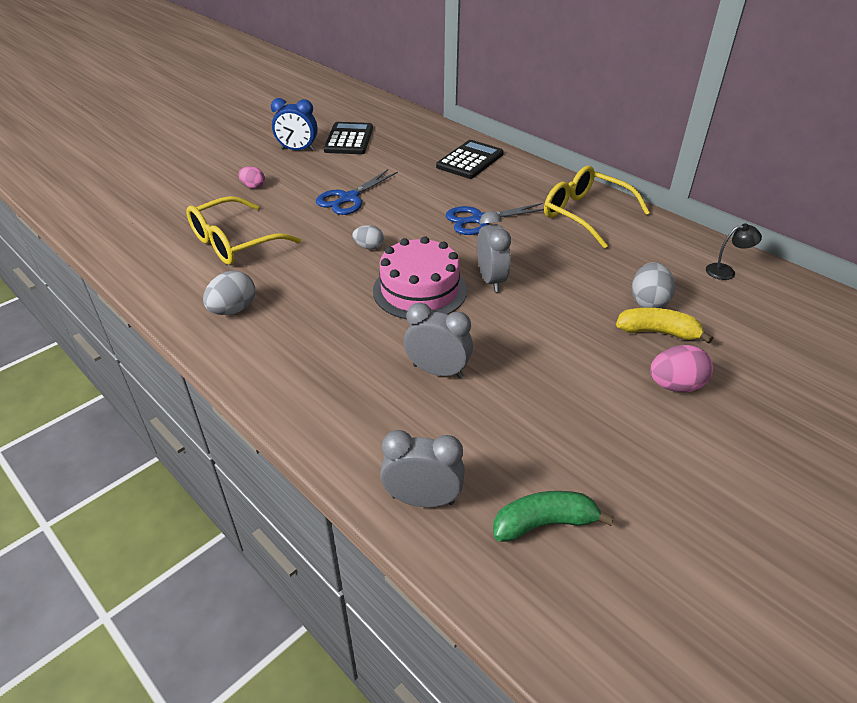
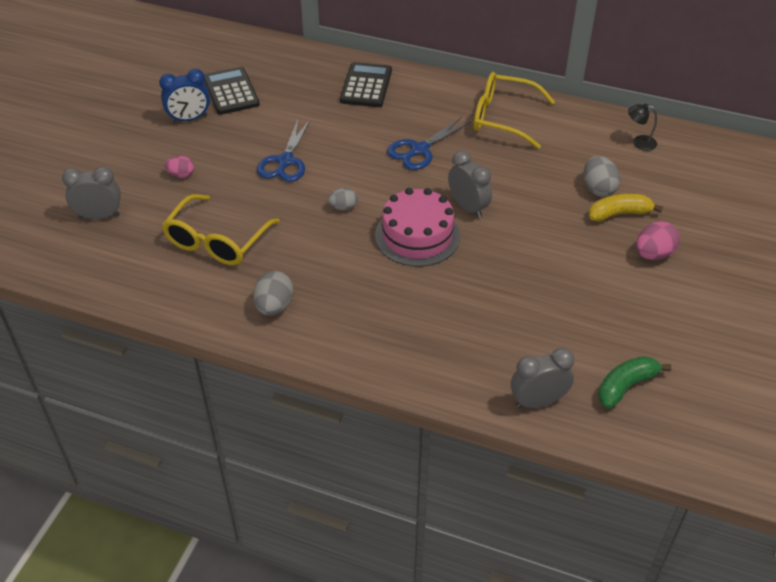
camera: 25 degrees left, 5 degrees up
grey clock [404,303,473,378] -> grey clock moved to [62,166,121,219]
black lamp [706,223,762,280] -> black lamp turned 135 degrees counterclockwise [628,104,657,151]

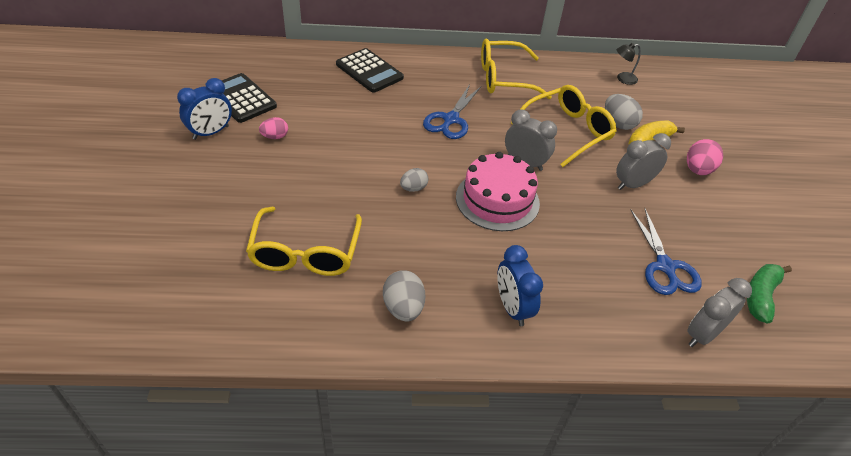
camera: 25 degrees left, 0 degrees up
grey clock [62,166,121,219] -> grey clock moved to [616,133,671,190]
pink egg [164,156,194,178] -> pink egg moved to [259,117,288,139]
blue scissors [257,119,311,182] -> blue scissors moved to [631,209,702,295]
black calculator [340,62,392,107] -> black calculator turned 150 degrees clockwise [336,48,404,93]
none -> blue clock [497,245,543,326]
none -> yellow glasses [511,85,617,167]

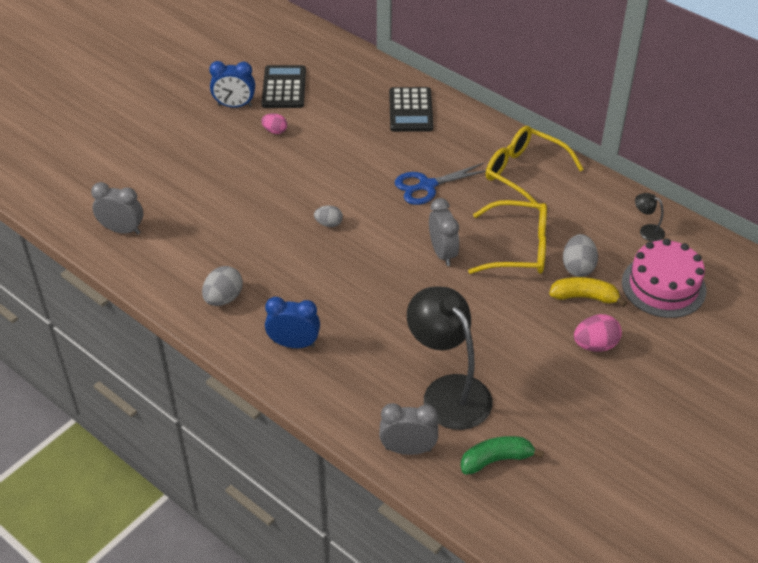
camera: 45 degrees right, 0 degrees up
yellow glasses [246,207,362,276] -> none
pink cake [456,152,540,231] -> pink cake moved to [622,239,706,318]
blue clock [497,245,543,326] -> blue clock turned 75 degrees clockwise [265,297,320,348]
grey clock [616,133,671,190] -> grey clock moved to [91,182,143,234]
blue scissors [631,209,702,295] -> black lamp [407,286,492,430]

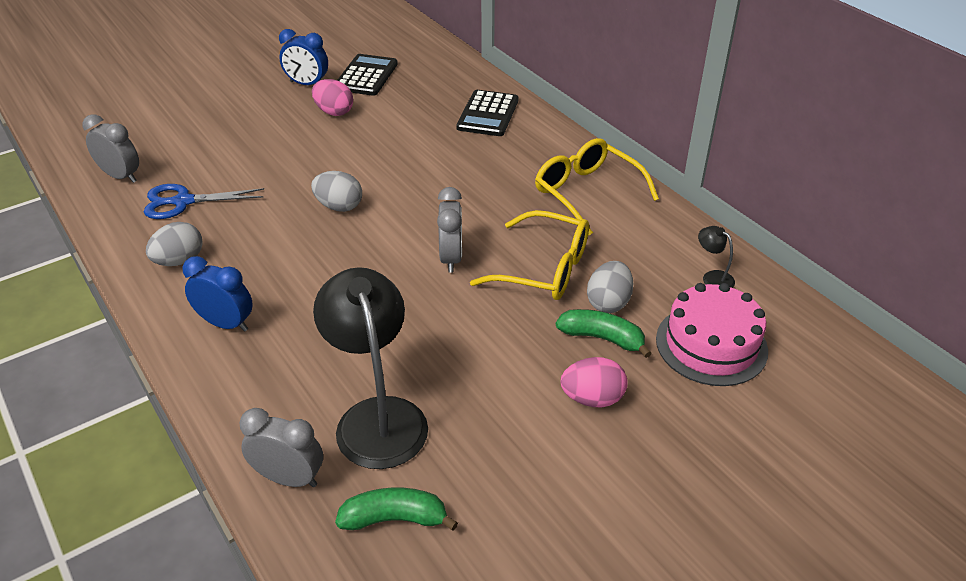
camera: 15 degrees right, 5 degrees down
pink egg [261,113,287,134] -> pink egg [312,79,353,116], size x1.55
grey egg [314,205,343,227] -> grey egg [311,171,362,212], size x1.55
blue scissors [395,163,486,205] -> blue scissors moved to [144,184,264,219]
yellow banana [549,277,627,307] -> green banana [556,309,652,358]

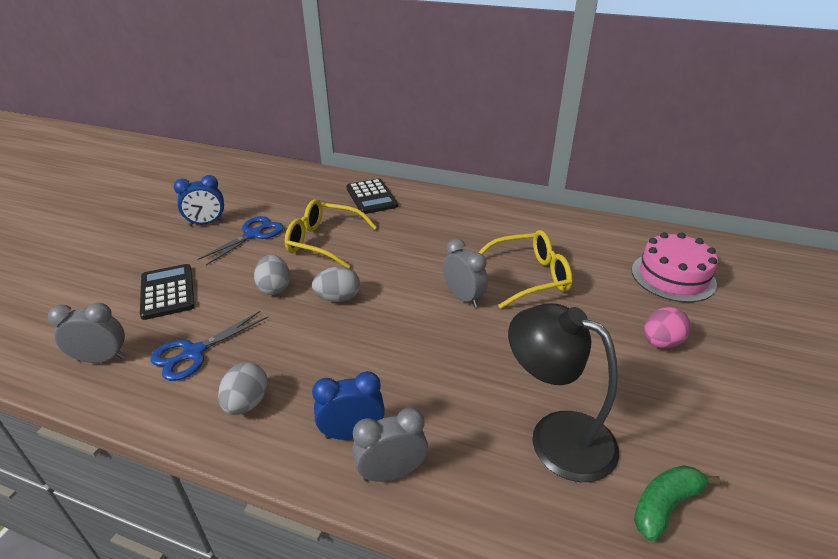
camera: 35 degrees left, 5 degrees down
grey clock [240,408,323,487] -> grey clock moved to [352,408,428,482]
pink egg [312,79,353,116] -> blue scissors [197,216,284,266]
black calculator [338,54,398,96] -> black calculator moved to [140,264,195,320]
yellow glasses [535,138,659,235] -> yellow glasses moved to [285,199,377,268]
green banana [556,309,652,358] -> none
grey egg [587,261,634,313] -> grey egg moved to [254,255,290,295]
black lamp [698,226,735,288] -> none

